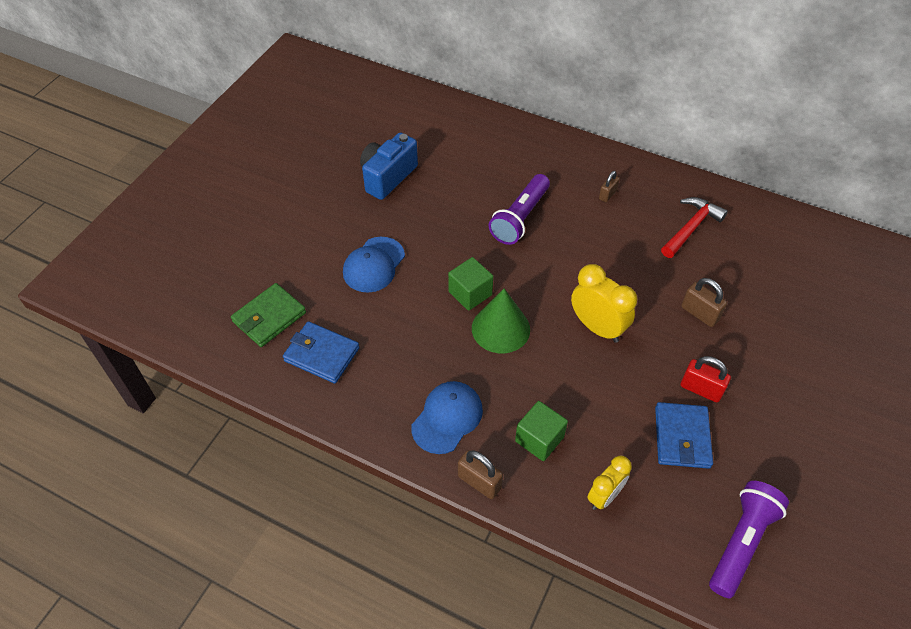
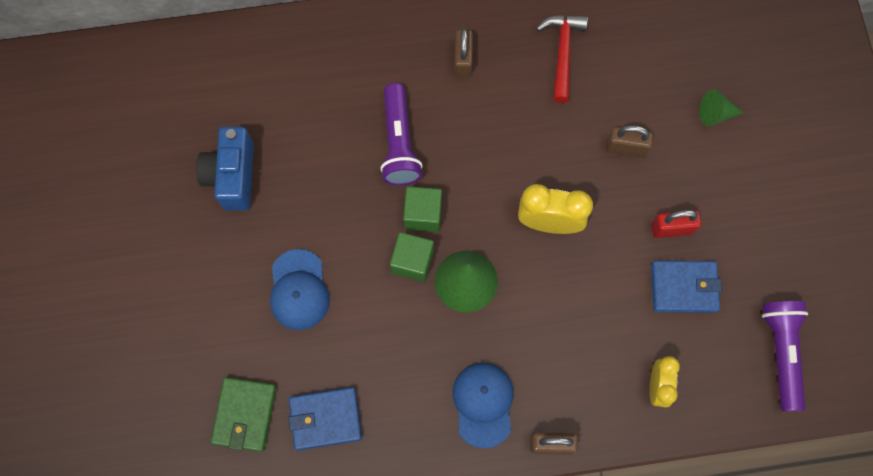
camera: 35 degrees left, 20 degrees up
green cube [515,401,568,461] -> green cube moved to [403,186,442,232]
brown padlock [599,171,620,202] -> brown padlock [454,28,472,78], size x1.51
blue wallet [655,402,713,469] -> blue wallet turned 60 degrees counterclockwise [651,261,722,313]
none -> green cone [699,90,744,126]

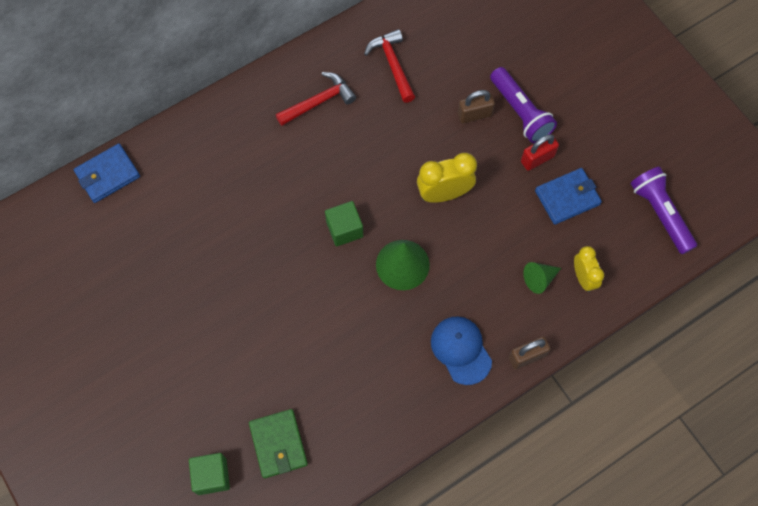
camera: 25 degrees left, 5 degrees down
blue camera [196,127,254,211] -> none
blue cap [270,249,330,330] -> none
blue wallet [288,387,362,450] -> blue wallet moved to [74,144,140,203]
purple flashlight [380,83,423,186] -> purple flashlight moved to [490,67,557,143]
green cube [390,232,434,282] -> green cube moved to [189,453,230,495]
brown padlock [454,28,472,78] -> red hammer [276,72,356,126]
green cone [699,90,744,126] -> green cone moved to [523,262,561,294]

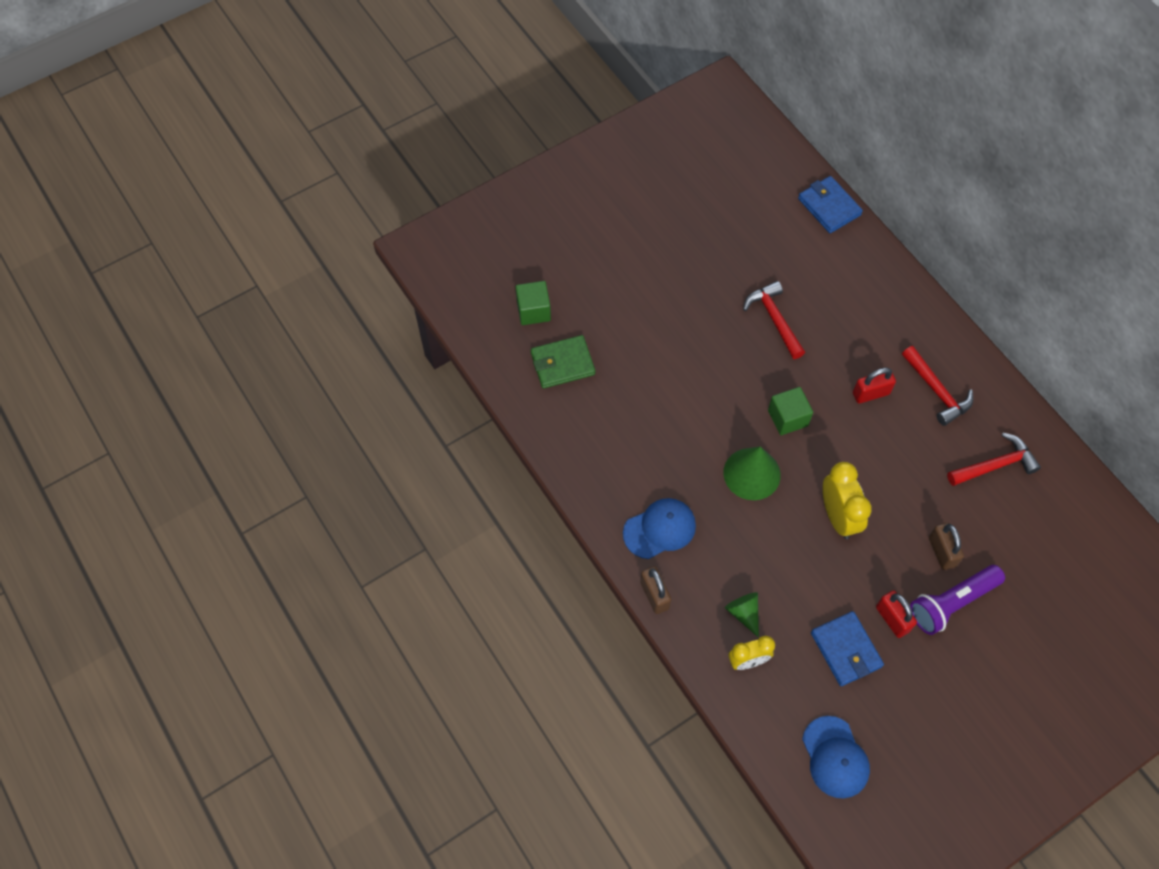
camera: 90 degrees right, 5 degrees down
purple flashlight [630,167,697,254] -> blue cap [802,716,870,798]
none -> red hammer [743,281,805,359]
none -> red padlock [853,368,896,404]

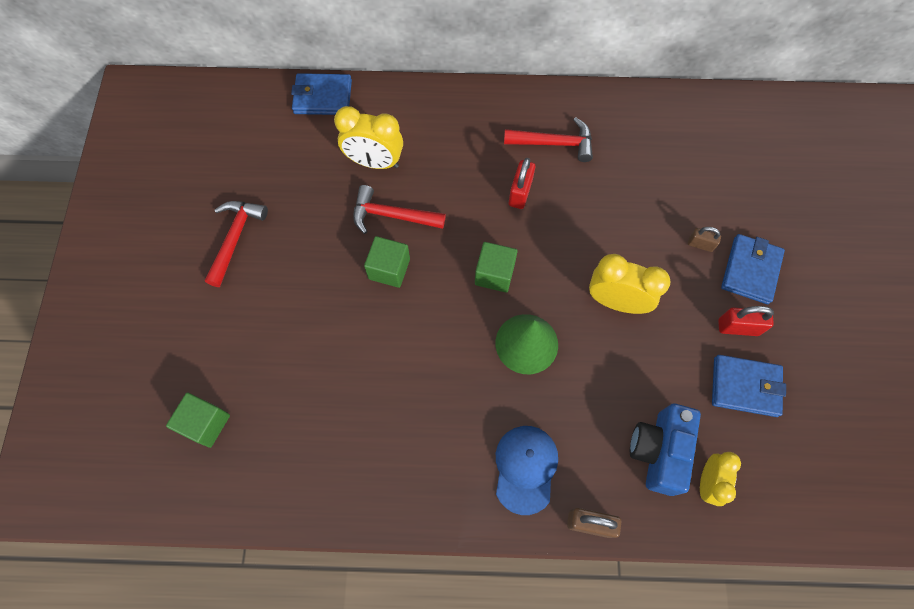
camera: 55 degrees left, 5 degrees up
green wallet [531,335,595,388] -> none
green cone [725,592,759,638] -> blue camera [630,403,701,496]
blue cap [802,716,870,798] -> none
purple flashlight [910,565,1005,635] -> blue wallet [721,234,785,304]
brown padlock [929,523,964,570] -> brown padlock [688,227,721,252], size x0.66
red hammer [947,433,1041,486] -> red hammer moved to [205,201,268,287]
none -> yellow clock [334,106,403,169]
none -> green cube [364,236,410,288]

